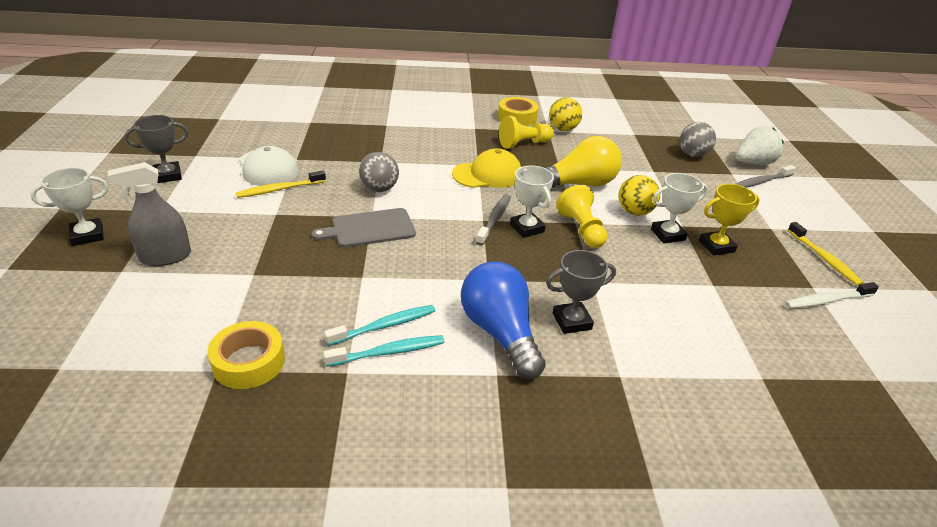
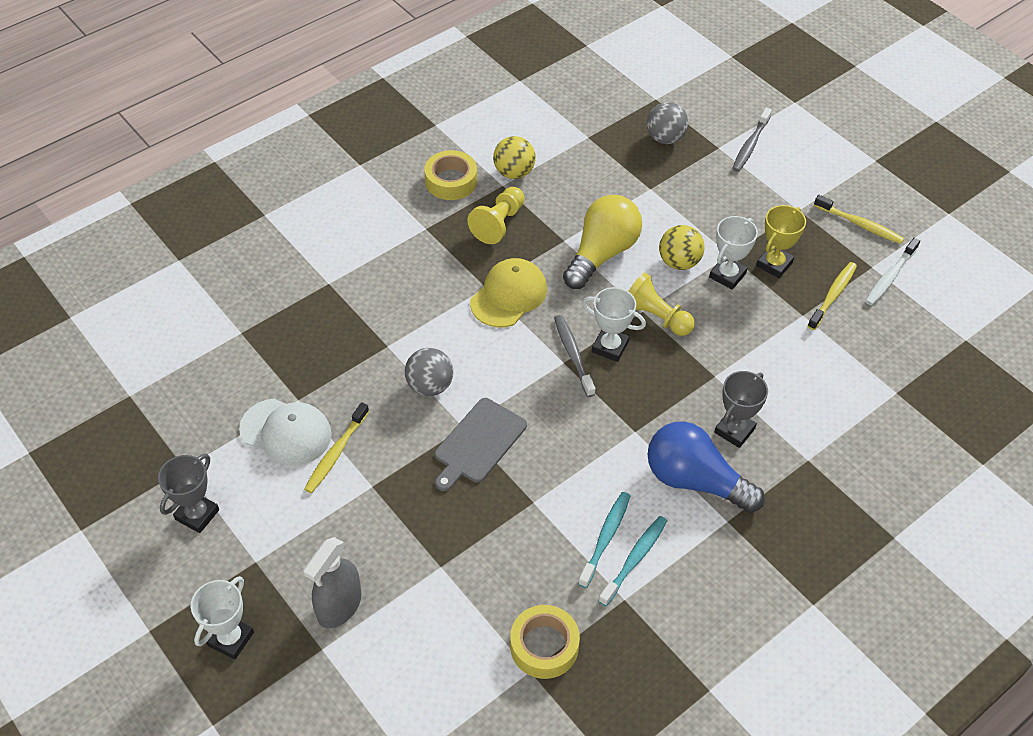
camera: 35 degrees left, 15 degrees up
white strawberry [736,126,784,165] -> none
none -> yellow toothbrush [808,262,857,330]

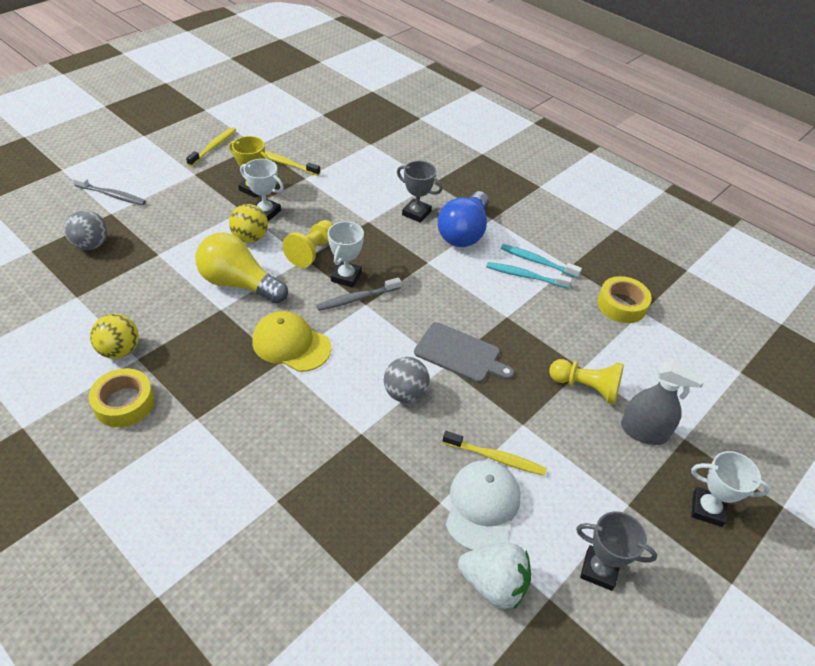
camera: 100 degrees left, 5 degrees down
yellow pawn [467,187,525,244] -> yellow pawn moved to [549,359,624,405]
white toothbrush [865,237,920,305] -> none
none -> white strawberry [458,543,531,609]

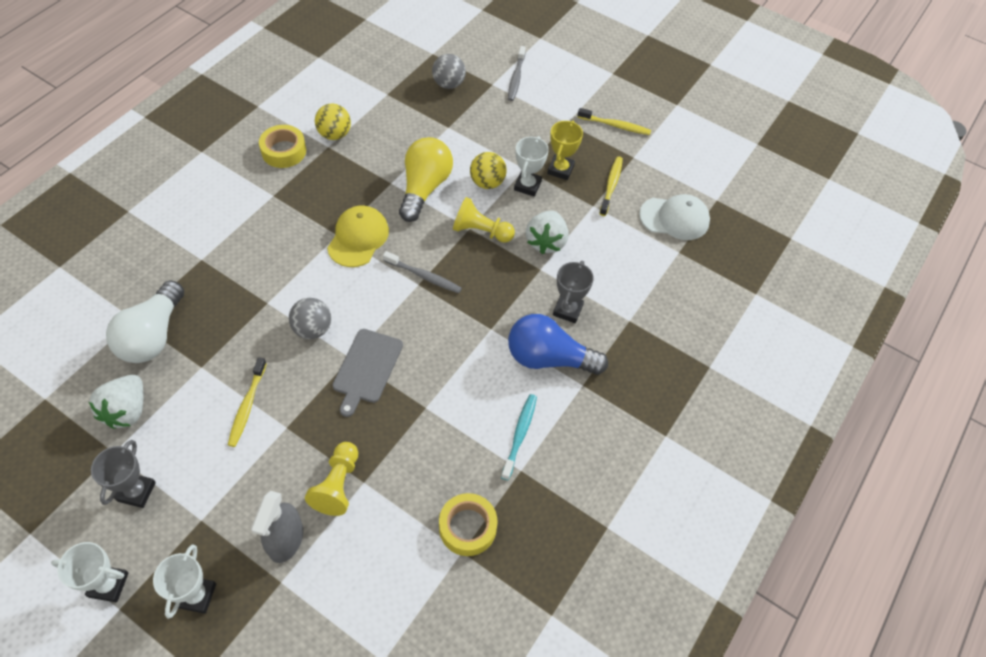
camera: 80 degrees right, 10 degrees up
grey toothbrush [316,277,401,311] -> grey toothbrush turned 150 degrees clockwise [383,251,462,293]
white trophy [328,221,364,288] -> white trophy moved to [51,542,128,602]
white cap [446,460,521,551] -> white cap moved to [639,194,710,240]
turquoise toothbrush [486,262,572,289] -> none
none -> white light bulb [106,280,184,363]
none -> white strawberry [526,210,569,254]

